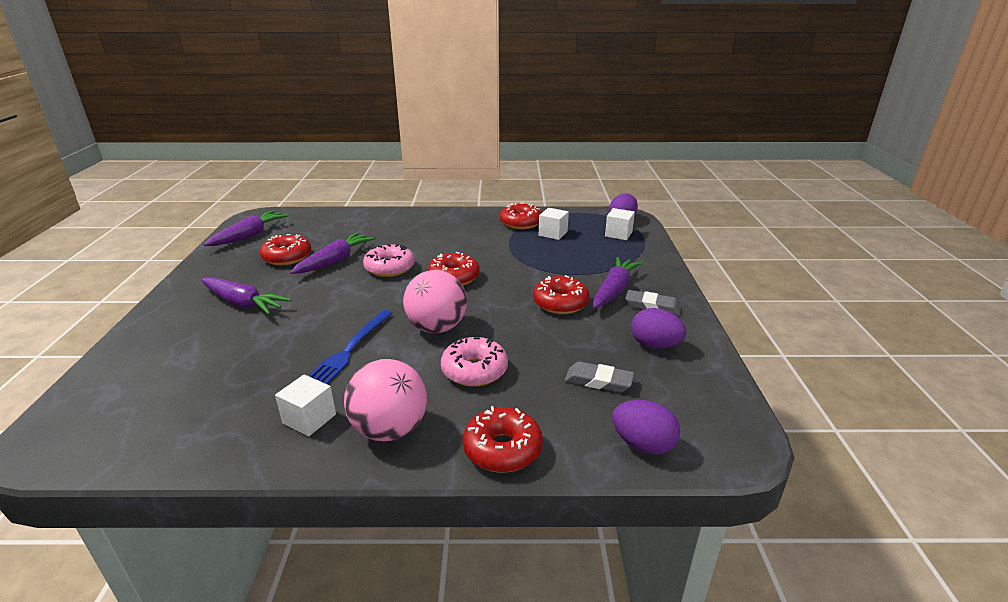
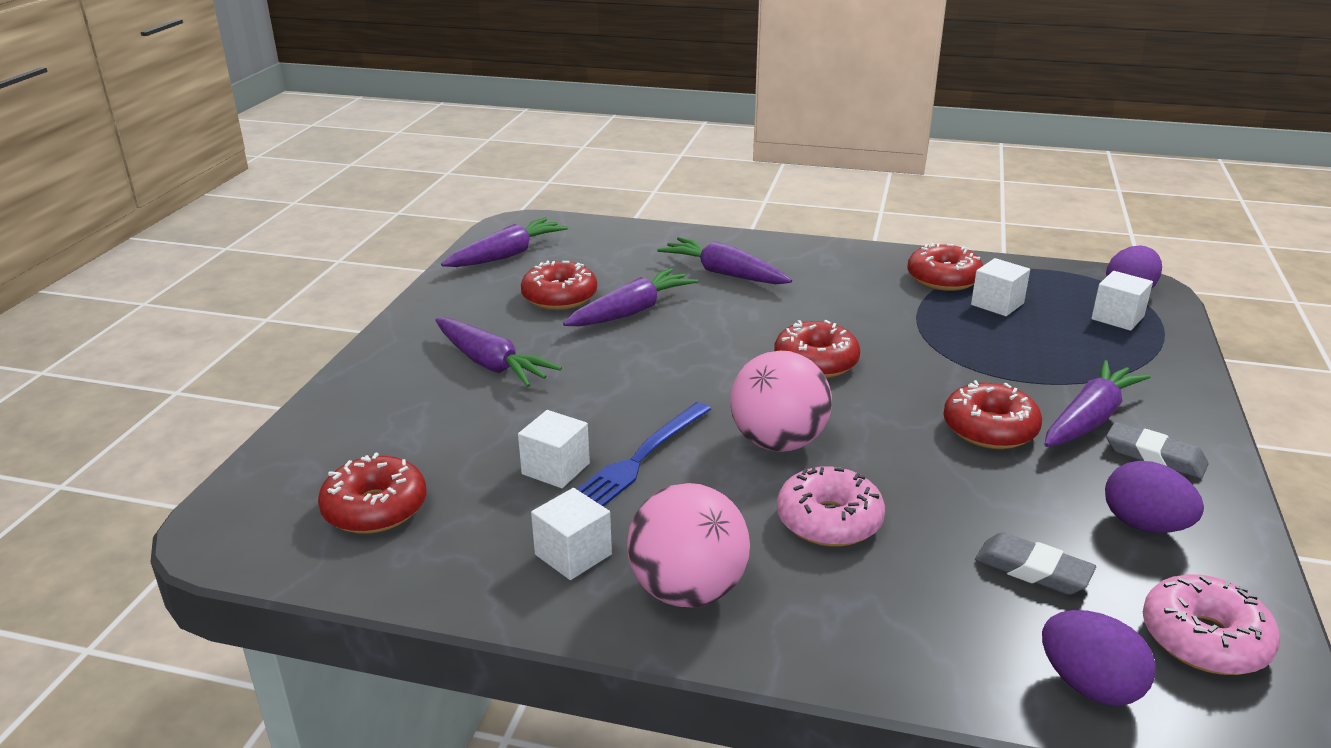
camera: 15 degrees right, 0 degrees up
pink donut [363,244,415,277] -> pink donut moved to [1143,574,1280,675]
red donut [462,406,543,473] -> red donut moved to [318,453,426,534]
none -> white cube [518,410,590,488]
none -> purple carrot [657,237,792,284]

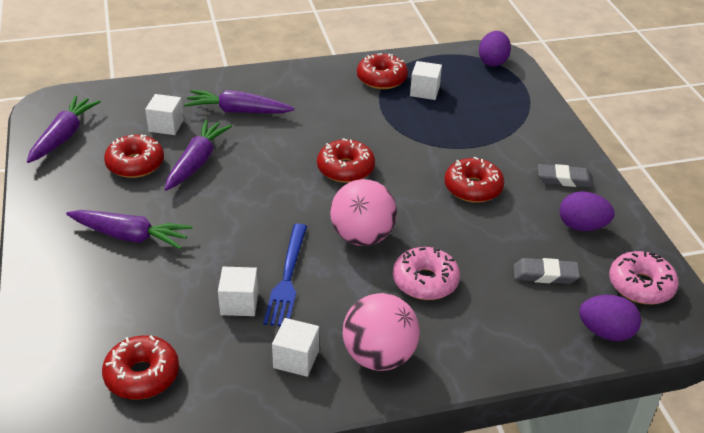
camera: 30 degrees left, 10 degrees up
purple carrot [1044,360,1151,447] -> none
white cube [1091,271,1153,331] -> white cube moved to [145,94,184,135]

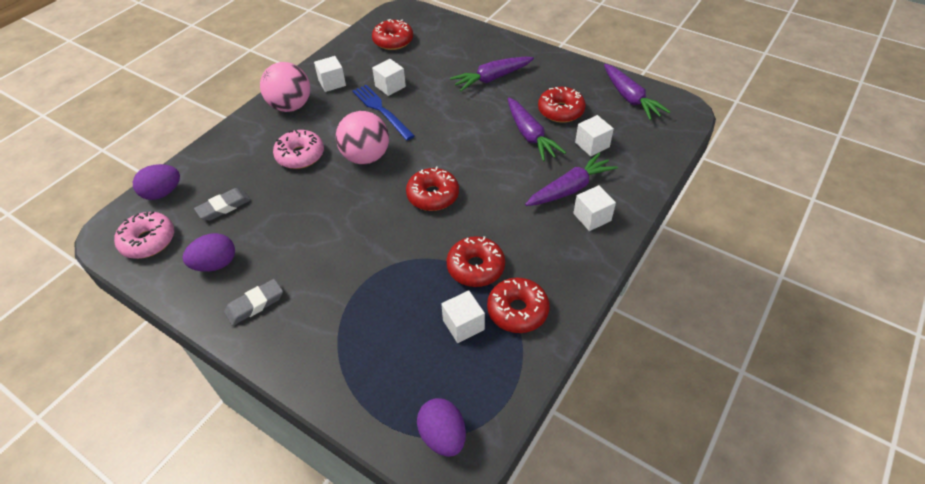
camera: 140 degrees right, 10 degrees up
red donut [444,157,504,203] -> red donut moved to [447,236,505,287]
none -> white cube [573,185,616,231]

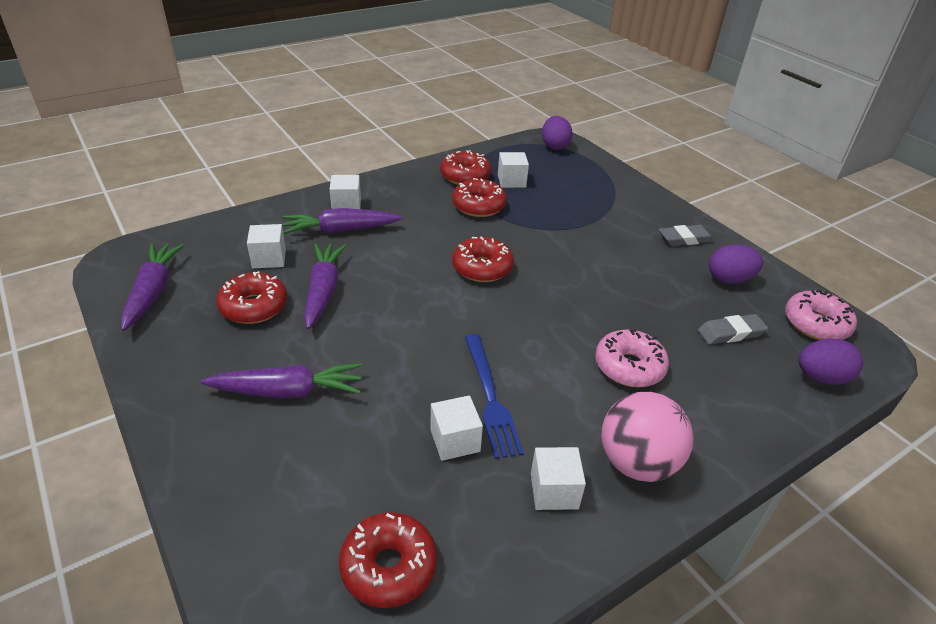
camera: 160 degrees left, 10 degrees down
pink ball [336,111,389,164] -> none

